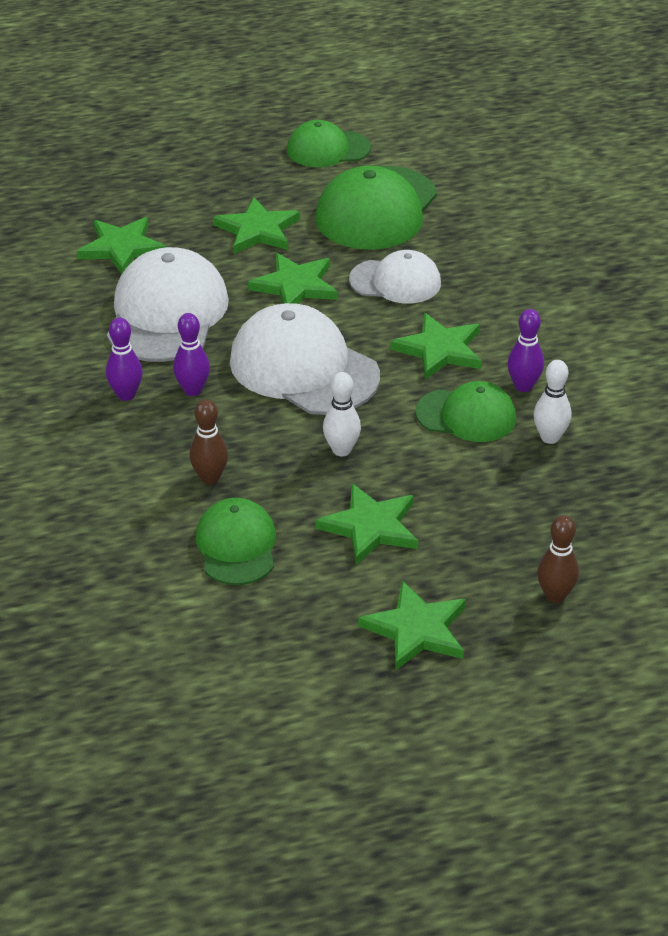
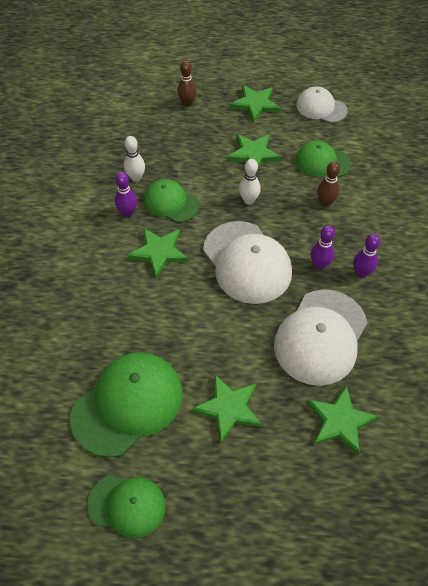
camera: 160 degrees left, 15 degrees up
green cap [196,498,276,585] -> green cap turned 90 degrees clockwise [296,140,351,177]
green star [248,253,338,304] -> none
white cap [349,250,441,304] -> white cap moved to [296,87,348,123]

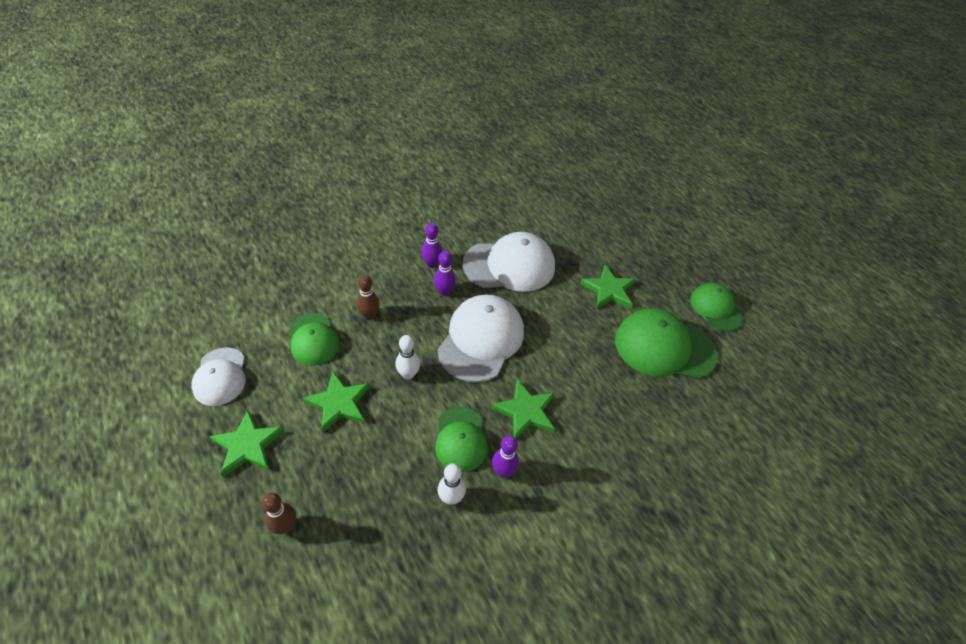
camera: 130 degrees left, 5 degrees down
green star [307,385,379,455] -> none

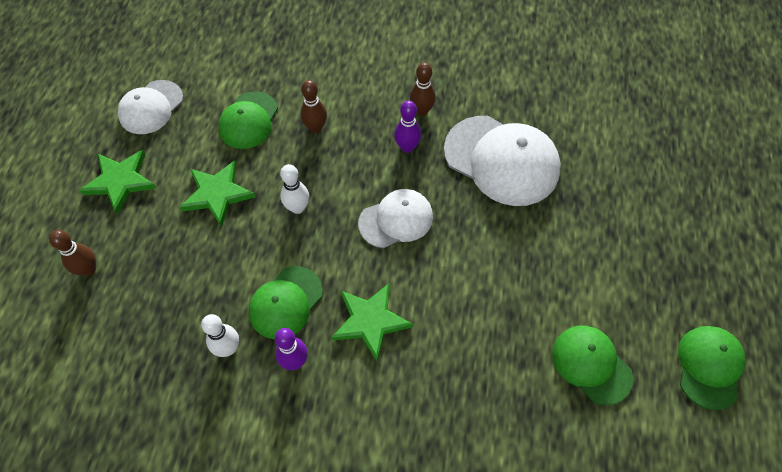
camera: 45 degrees right, 10 degrees up
purple bowling pin [421,223,442,268] -> brown bowling pin [410,62,436,116]
white cap [437,295,524,383] -> white cap [358,189,433,248], size x0.61
green star [580,265,636,309] -> none
green cap [615,308,718,379] -> green cap [552,326,633,405], size x0.61

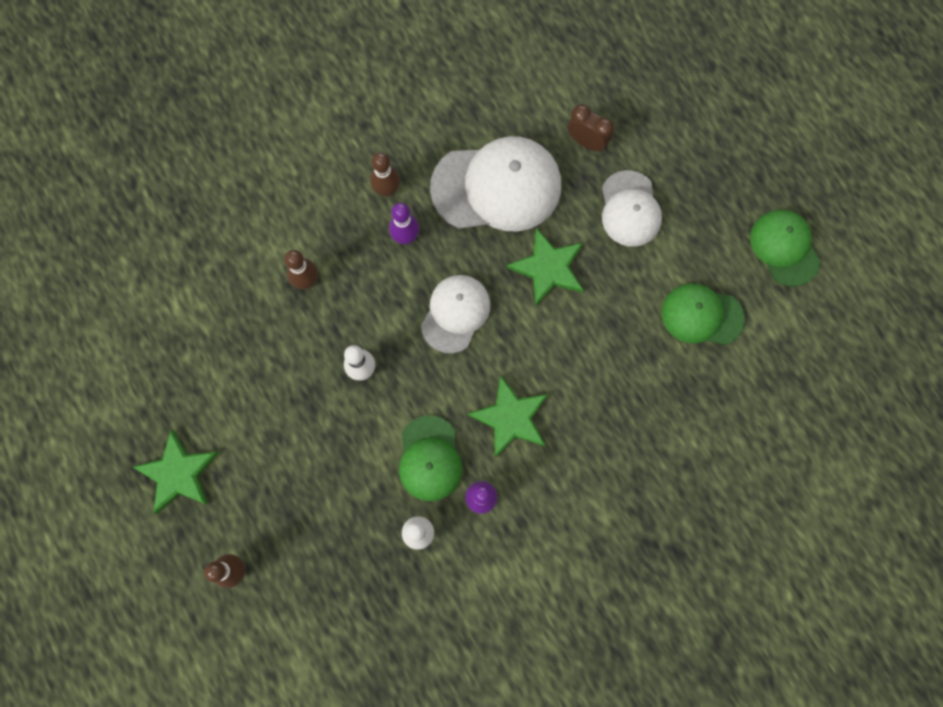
camera: 40 degrees left, 15 degrees up
white cap [118,80,183,134] -> white cap moved to [602,170,662,247]
green star [179,160,255,227] -> green star moved to [507,228,583,307]
green cap [218,91,278,149] -> none
none -> brown clock [567,104,614,152]

